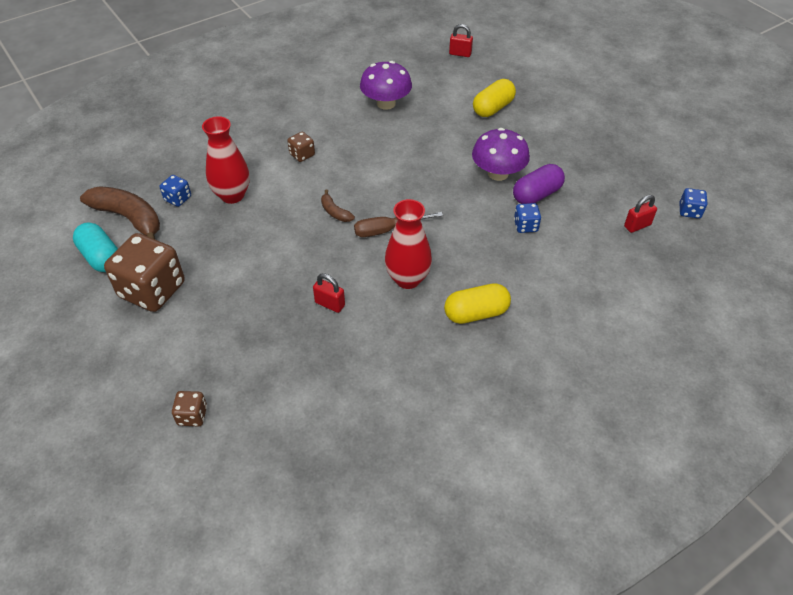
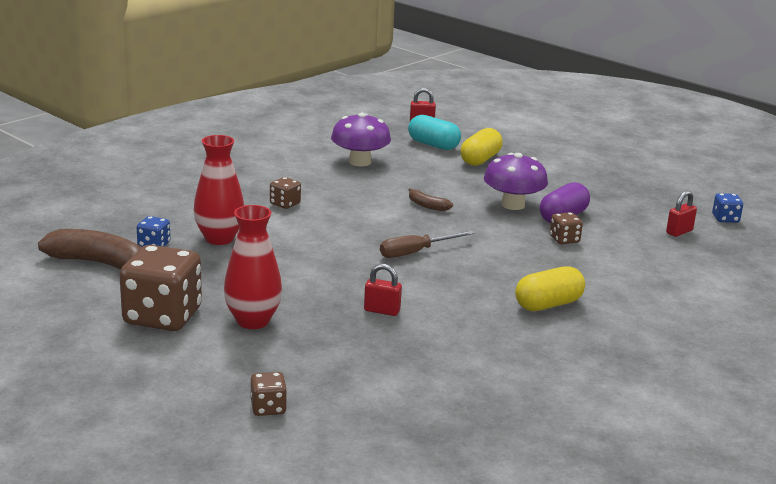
camera: 15 degrees left, 25 degrees down
turquoise capsule [73,222,118,272] -> turquoise capsule moved to [408,115,461,150]
brown banana [321,190,355,222] -> brown banana moved to [409,188,453,211]
red vase [385,199,432,289] -> red vase moved to [224,205,282,329]
blue dice [514,203,541,233] -> brown dice [550,212,583,244]

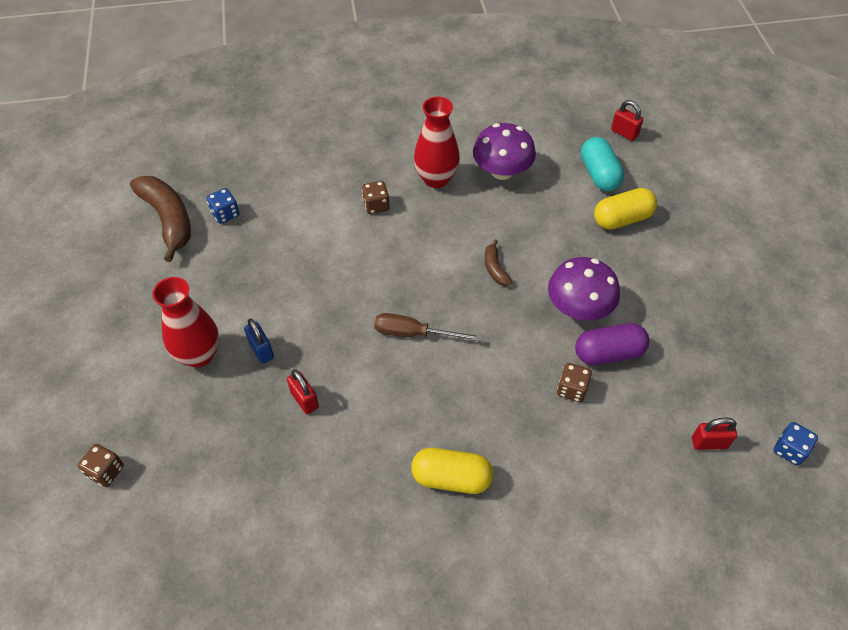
camera: 40 degrees right, 30 degrees up
brown dice [120,245,202,331] -> none
red vase [194,135,244,245] -> red vase moved to [414,97,460,188]
none -> blue padlock [244,318,274,364]

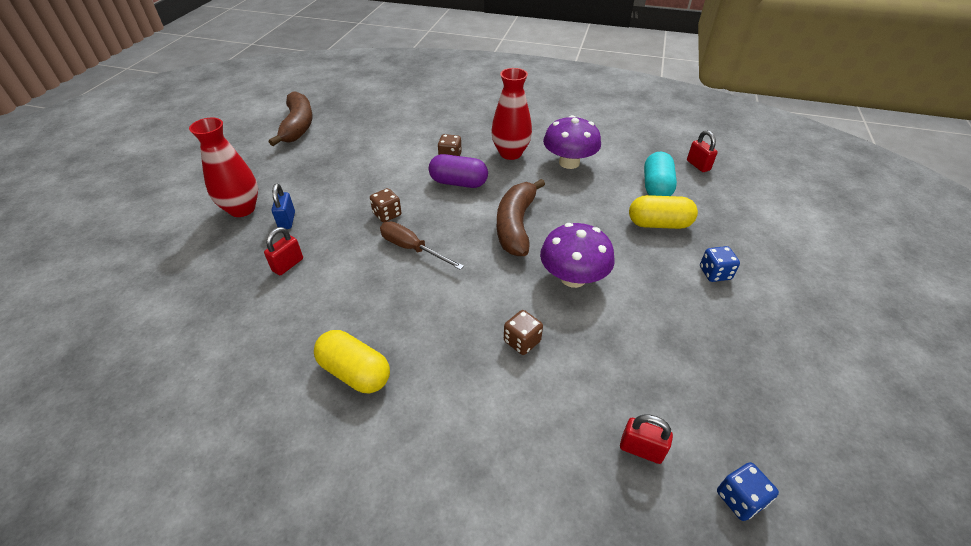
camera: 25 degrees right, 10 degrees down
brown dice [78,444,124,487] -> brown dice moved to [370,188,402,222]
blue dice [206,188,240,224] -> blue dice moved to [700,246,740,282]
red padlock [287,369,319,414] -> red padlock turned 45 degrees clockwise [264,227,303,275]
brown banana [485,239,512,286] -> brown banana [497,179,545,256], size x2.08
purple capsule [575,323,649,365] -> purple capsule moved to [429,154,488,188]

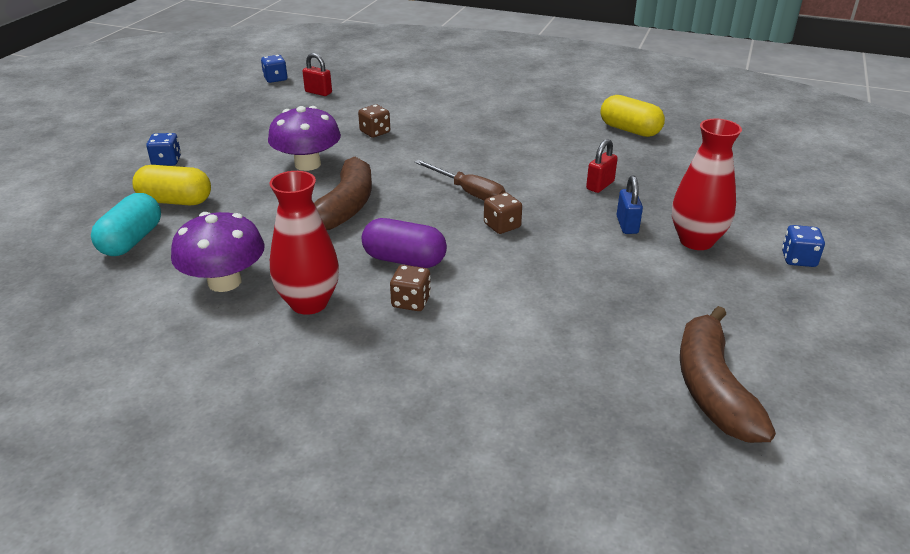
camera: 175 degrees left, 10 degrees down
yellow capsule [314,330,390,393] -> yellow capsule moved to [601,95,665,137]
red padlock [687,130,718,172] -> none
none -> blue dice [782,225,825,267]

